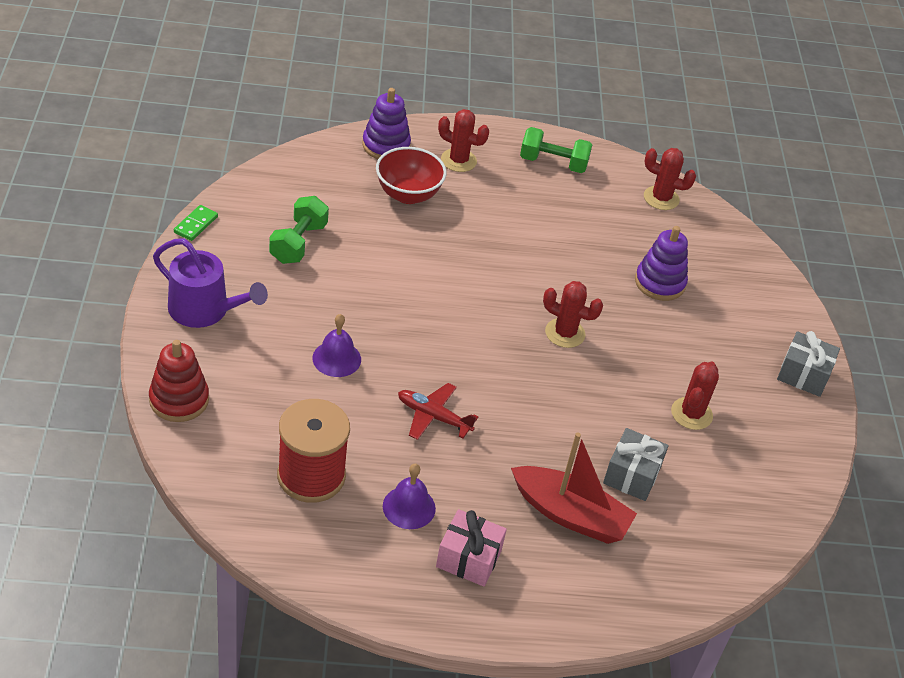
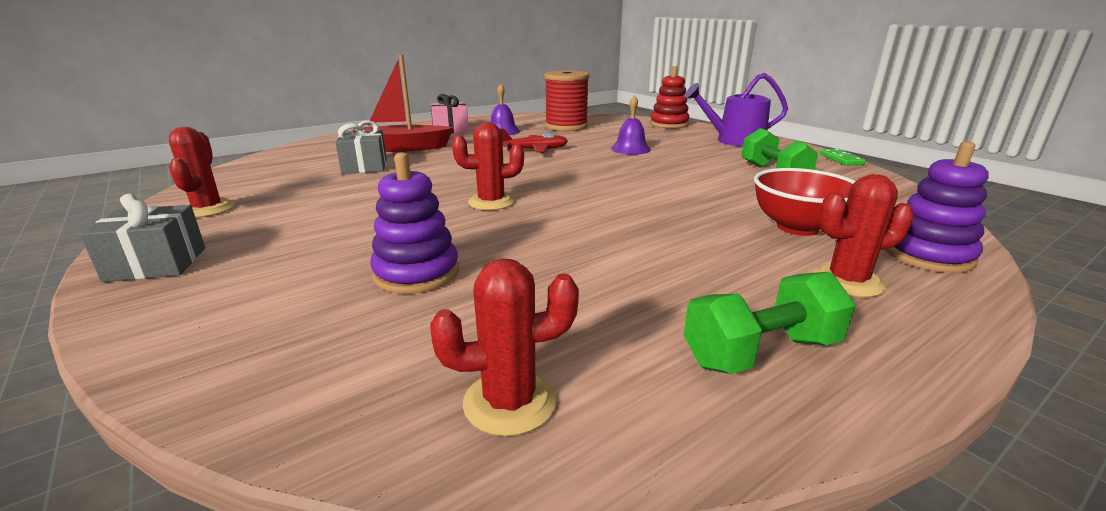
camera: 150 degrees right, 20 degrees down
red cactus [671,362,719,430] -> red cactus moved to [169,127,235,218]

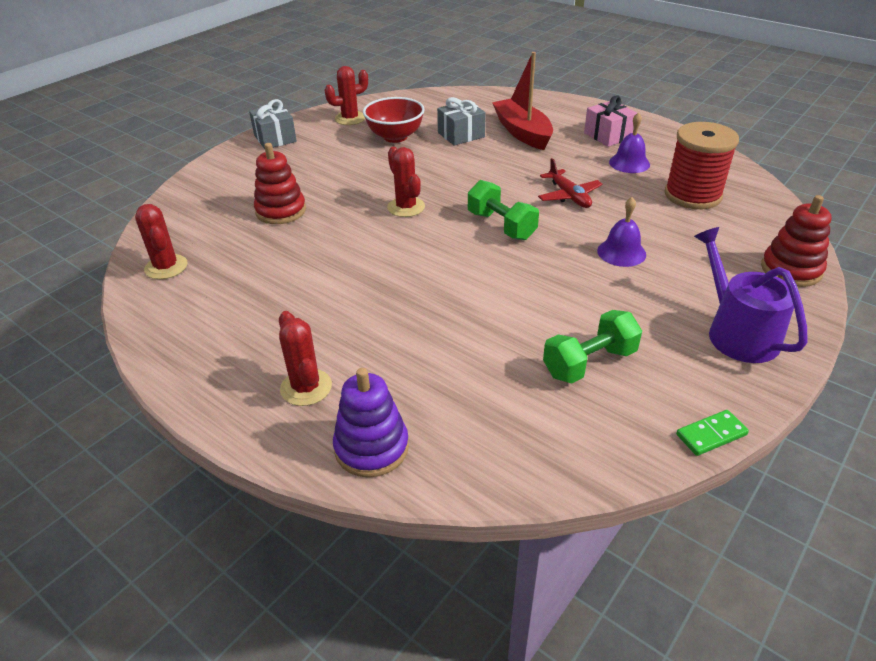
camera: 75 degrees right, 15 degrees up
purple stacking toy [370,152,459,294] -> red stacking toy [254,143,306,224]
green dumbbell [684,272,855,374] -> green dumbbell moved to [468,180,539,240]
red bowl [754,168,856,236] -> red bowl moved to [363,97,425,143]

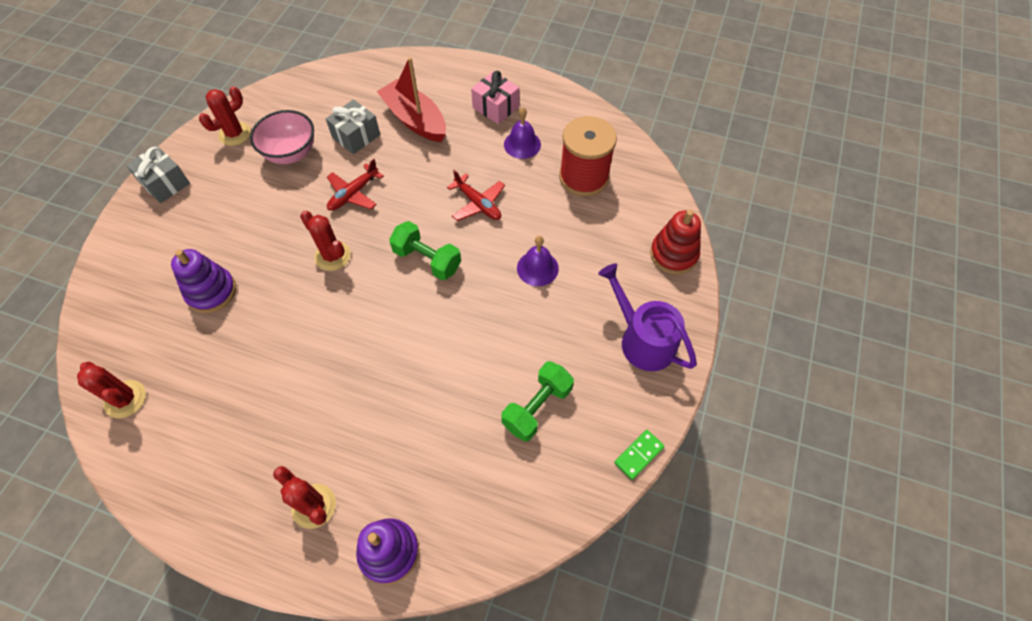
camera: 20 degrees left, 20 degrees up
red stacking toy [254,143,306,224] -> purple stacking toy [171,249,236,313]
red bowl [363,97,425,143] -> pink bowl [250,110,314,164]
none -> red plane [327,159,384,211]

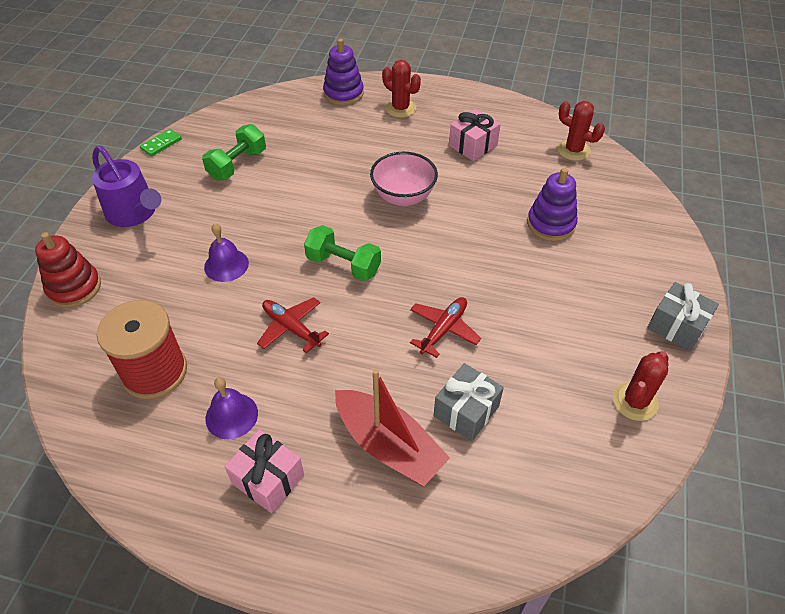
camera: 175 degrees right, 10 degrees down
pink bowl [250,110,314,164] -> pink bowl moved to [370,152,438,206]
red cactus [300,211,351,271] -> none
none -> pink gift [449,109,501,161]

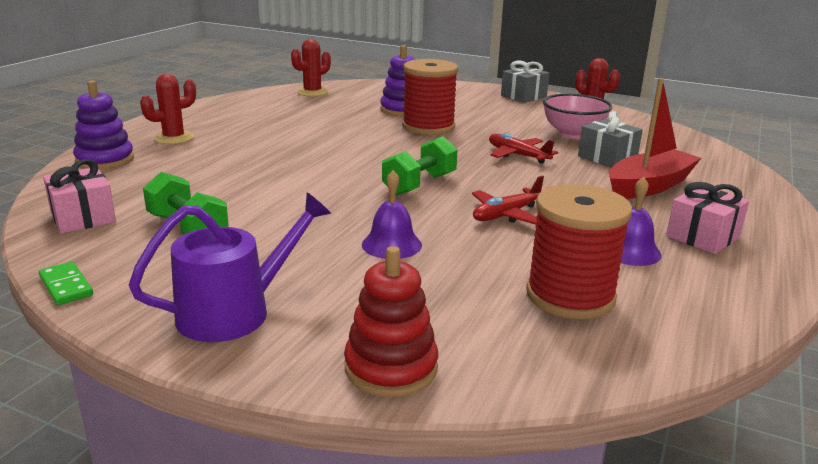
camera: 80 degrees left, 25 degrees down
pink bowl [370,152,438,206] -> pink bowl moved to [543,94,612,139]
pink gift [449,109,501,161] -> pink gift moved to [43,159,116,234]
none -> red spool [402,59,458,135]

